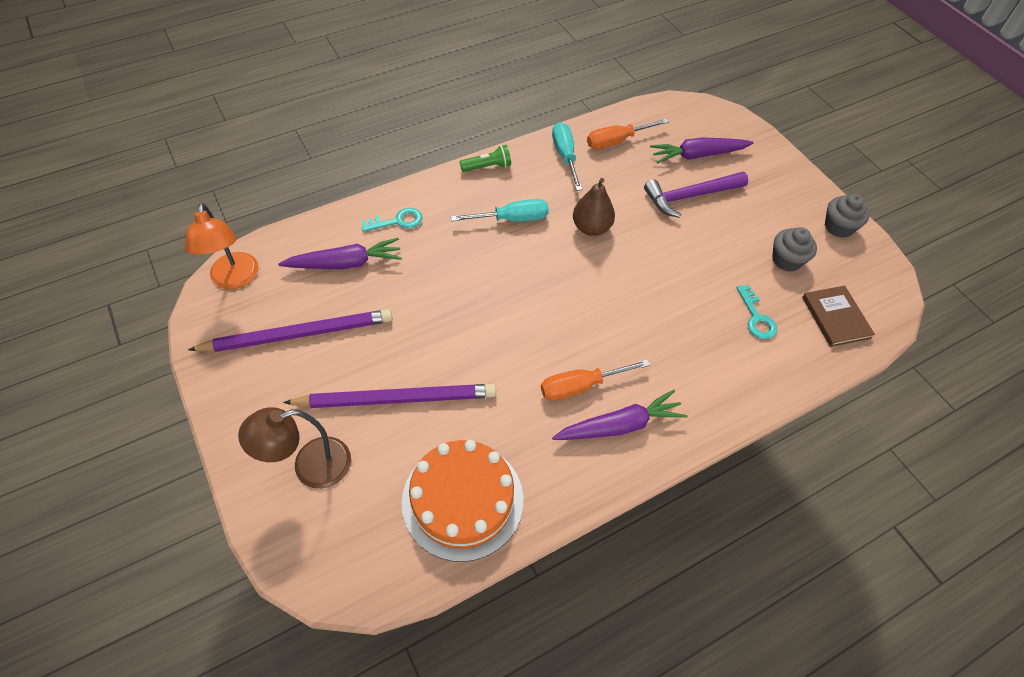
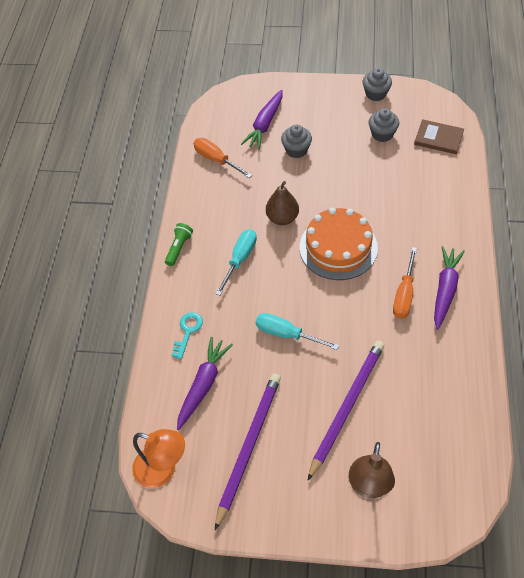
camera: 50 degrees left, 0 degrees up
orange cake [402,440,523,562] -> orange cake moved to [300,207,378,280]
turquoise screwdriver [552,122,582,191] -> turquoise screwdriver moved to [255,313,339,350]
orange screwdriver [587,119,669,149] -> orange screwdriver turned 120 degrees clockwise [193,138,252,178]
purple hammer [644,172,748,218] -> grey cupcake [281,125,312,158]
turquoise key [737,285,777,339] -> none

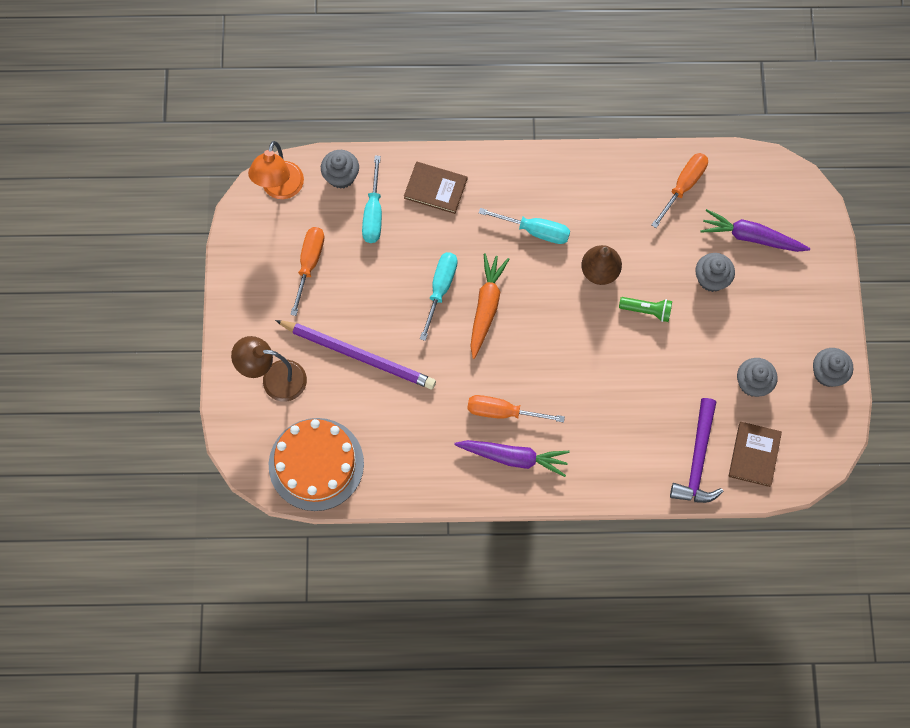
camera: 80 degrees right, 15 degrees up
green flashlight [165,223,193,266] -> green flashlight moved to [619,297,672,322]
turquoise key [171,312,203,359] -> brown book [404,162,467,214]
purple carrot [177,337,233,430] -> turquoise screwdriver [362,156,382,243]
purple pencil [215,373,281,530] -> orange screwdriver [290,227,324,316]
orange cake [300,207,378,280] -> orange cake moved to [269,418,364,511]
none -> grey cupcake [321,150,359,189]
none -> orange carrot [470,253,509,359]
none -> purple hammer [670,398,724,503]

